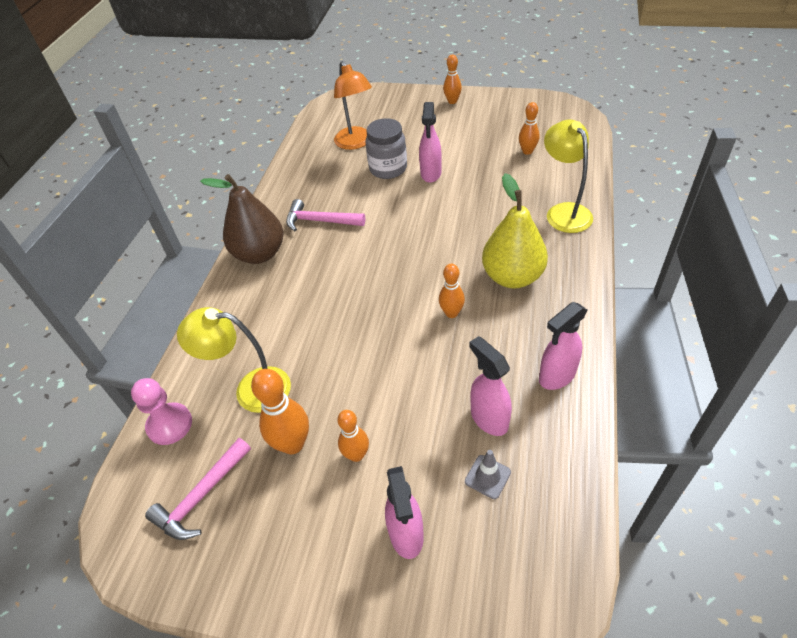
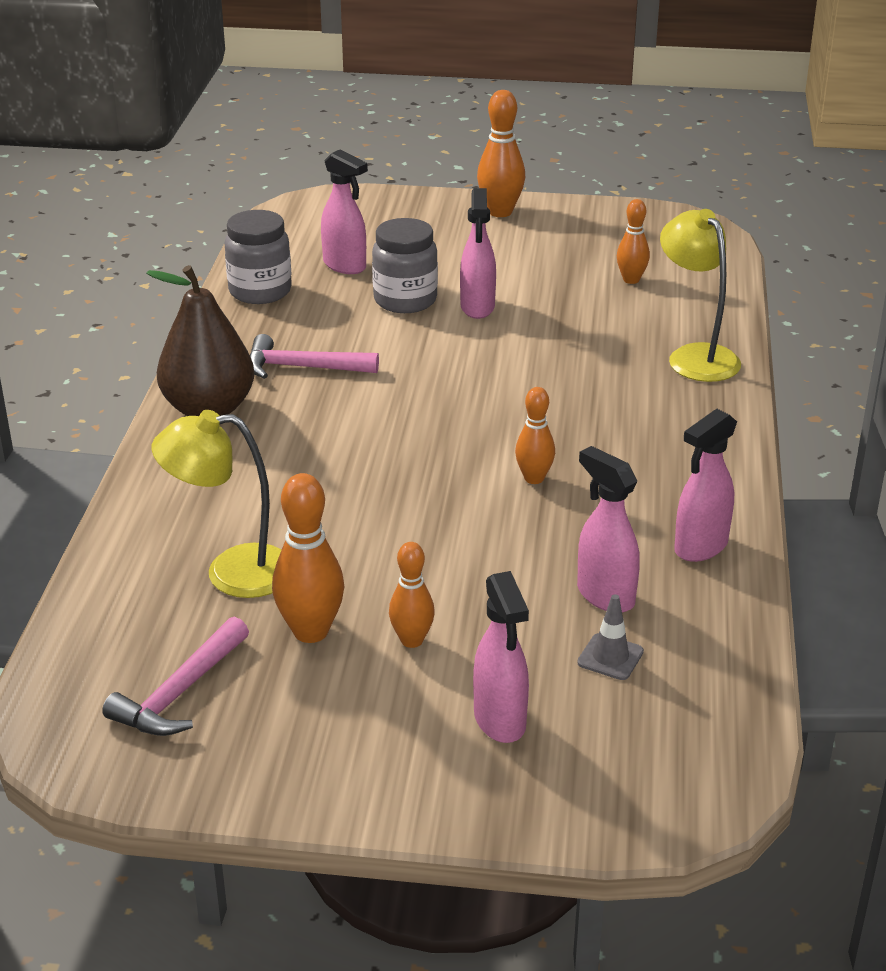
camera: 10 degrees left, 15 degrees down
pink pawn [131,378,192,445] -> none
orange lamp [334,61,372,150] -> pink spray bottle [321,149,368,274]
orange bowling pin [443,55,462,104] -> orange bowling pin [477,90,525,217], size x1.57
yellow pear [482,173,548,289] -> none
none -> grey jar [224,210,292,304]

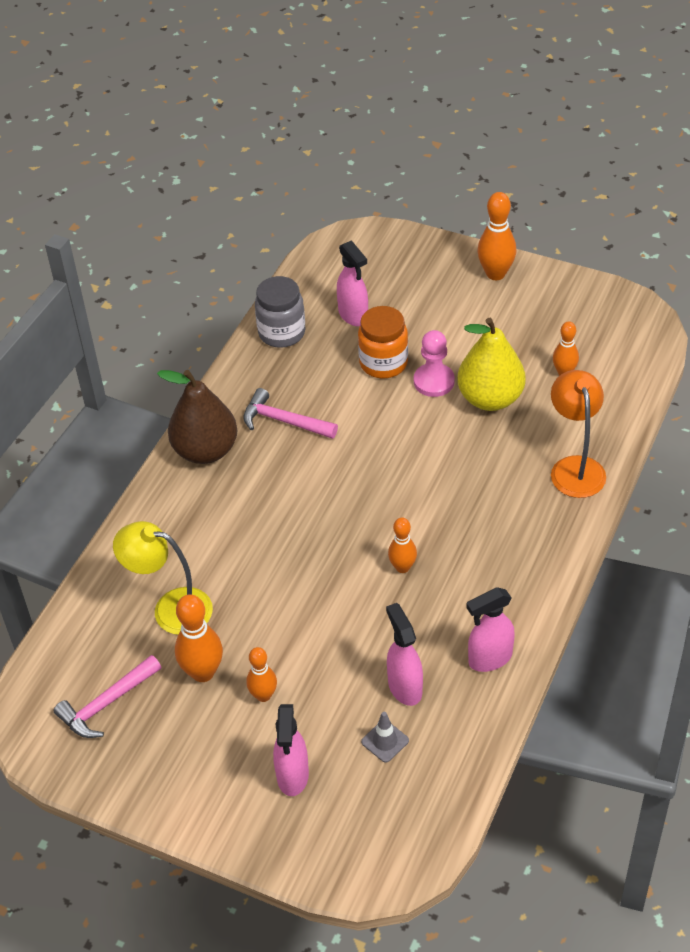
camera: 20 degrees right, 15 degrees up
grey jar [372,218,438,313] -> orange jar [358,306,408,378]
pink spray bottle [460,188,496,319] -> pink pawn [414,330,455,397]
yellow lamp [660,209,741,382] -> orange lamp [551,370,606,498]
none -> yellow pear [457,318,526,411]

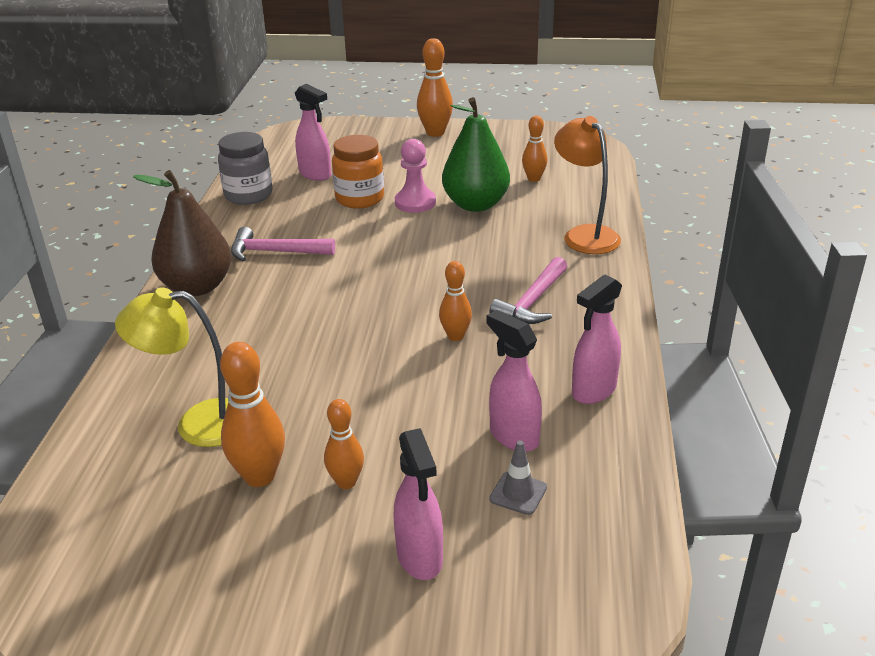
camera: 20 degrees left, 15 degrees down
pink hammer [54,655,161,738] -> pink hammer moved to [489,257,567,324]
yellow pear [457,318,526,411] -> green pear [442,97,510,212]

